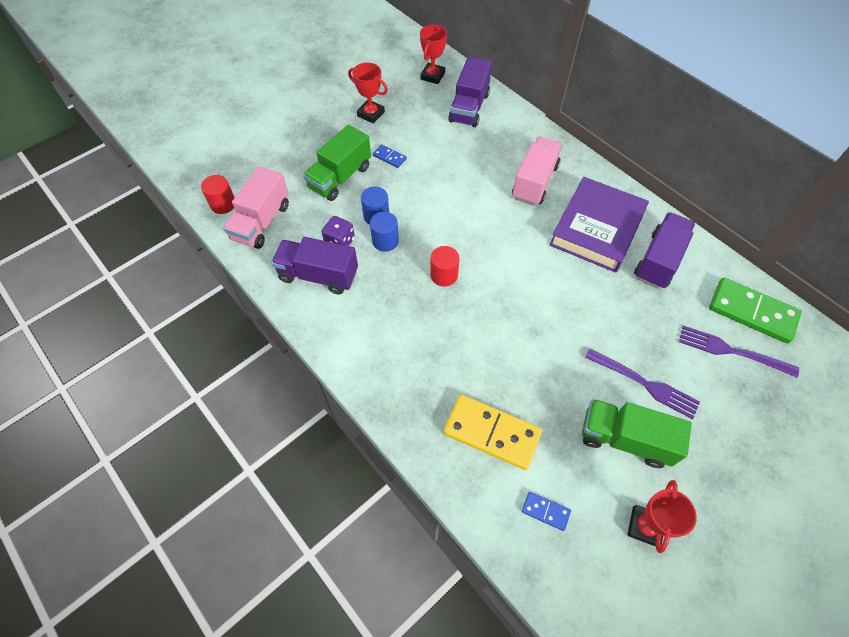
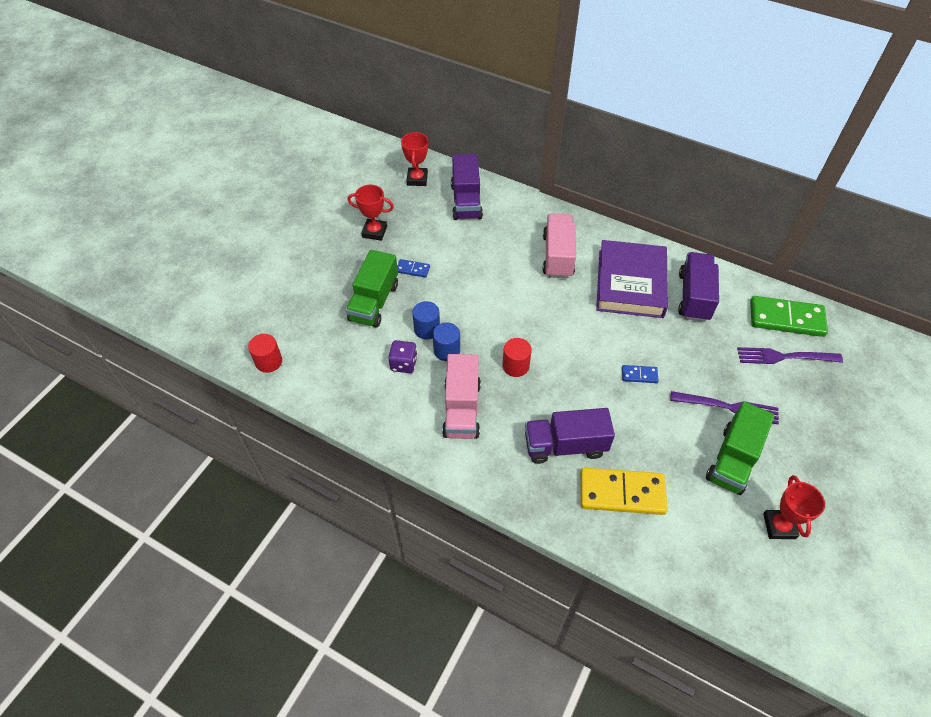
camera: 20 degrees left, 5 degrees down
pink truck [223,166,289,249] -> pink truck moved to [442,354,481,439]
purple truck [271,237,358,294] -> purple truck moved to [525,408,615,464]
blue domino [522,492,571,531] -> blue domino moved to [622,365,659,383]
green truck [582,399,692,468] -> green truck turned 60 degrees counterclockwise [706,401,775,495]

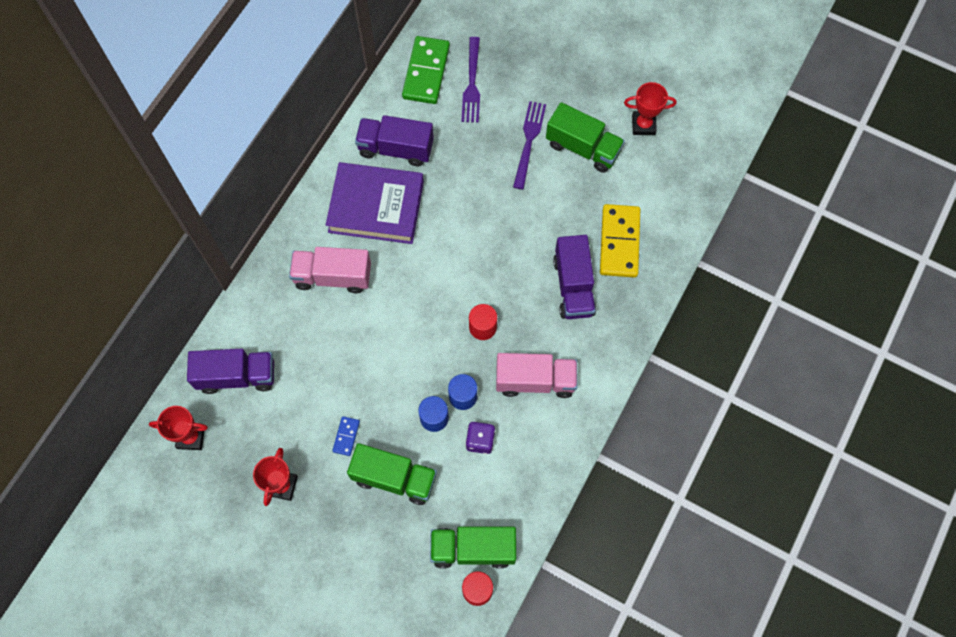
camera: 90 degrees left, 15 degrees up
blue domino [622,365,659,383] -> none
none -> green truck [430,527,516,569]

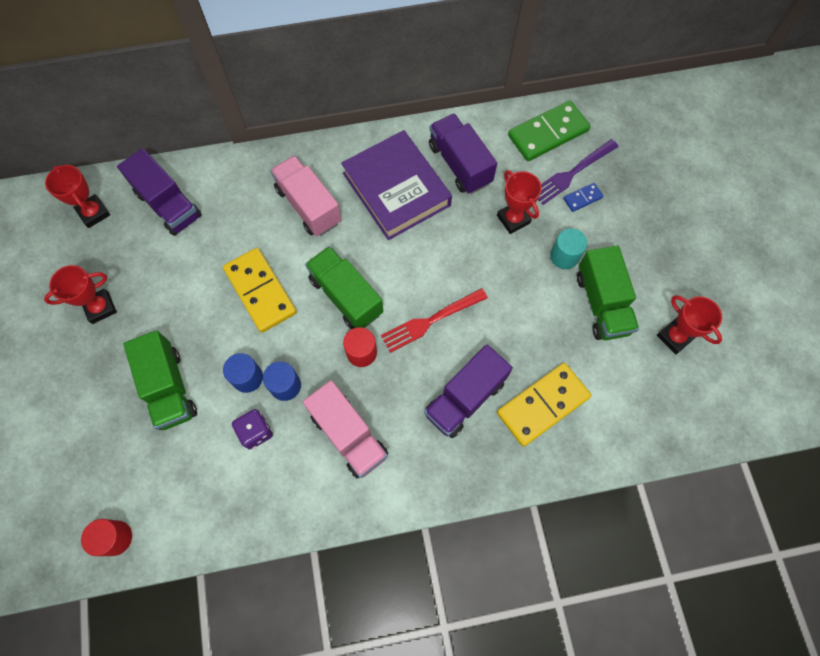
camera: 50 degrees right, 0 degrees up
blue domino [332,416,360,456] -> blue domino moved to [563,183,603,212]
green truck [430,527,516,569] -> green truck moved to [305,246,383,329]
purple fork [513,101,546,189] -> turquoise cylinder [550,228,587,269]
none -> yellow domino [223,248,297,333]
none -> red fork [381,288,488,353]
none -> red trophy [497,170,542,234]

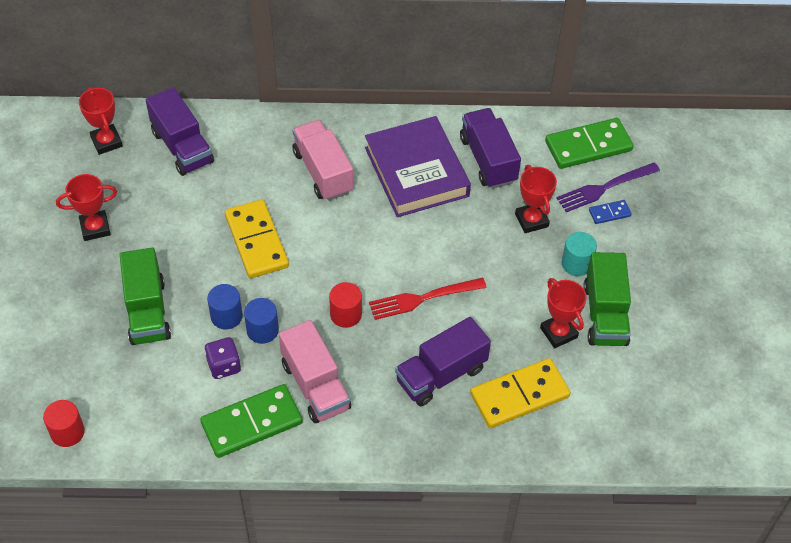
camera: 10 degrees right, 15 degrees down
green truck [305,246,383,329] -> none
red trophy [657,295,722,354] -> red trophy moved to [540,278,587,348]
none -> green domino [200,384,303,458]

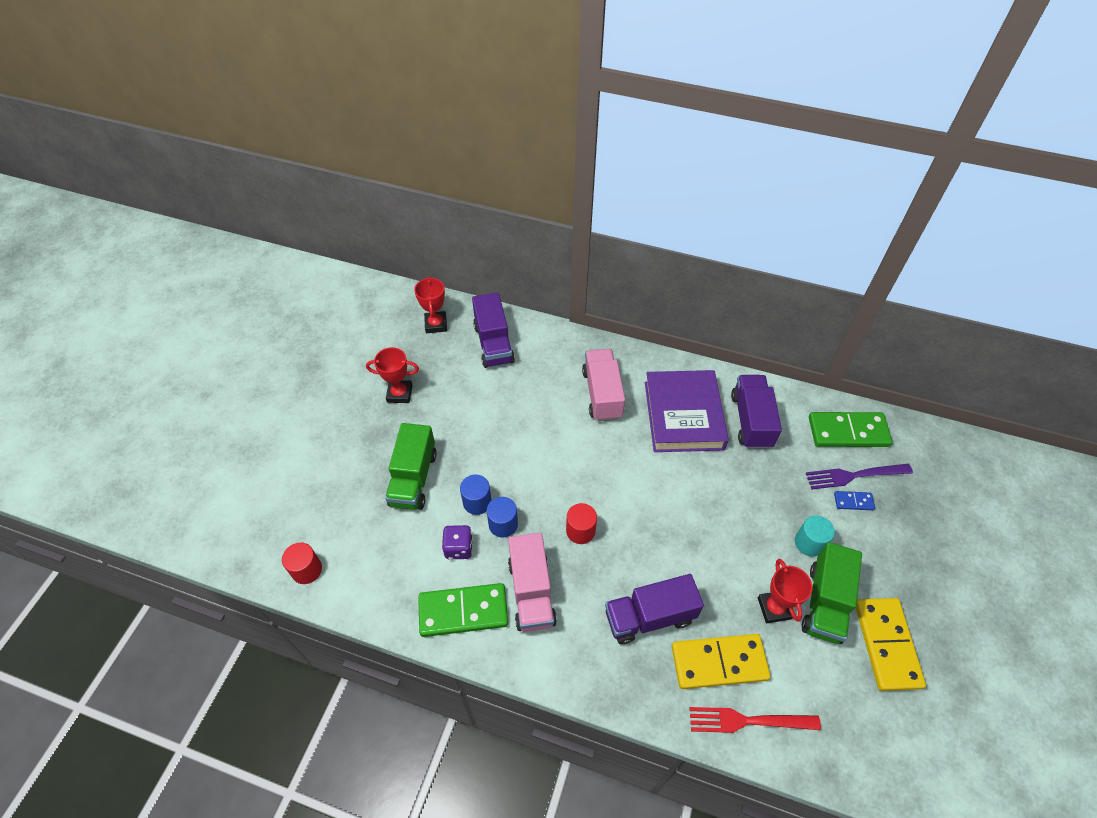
camera: 20 degrees right, 0 degrees up
yellow domino [225,199,289,278] -> yellow domino moved to [855,598,926,691]
red fork [369,278,487,320] -> red fork moved to [689,707,821,733]
red trophy [515,165,557,233] -> none

